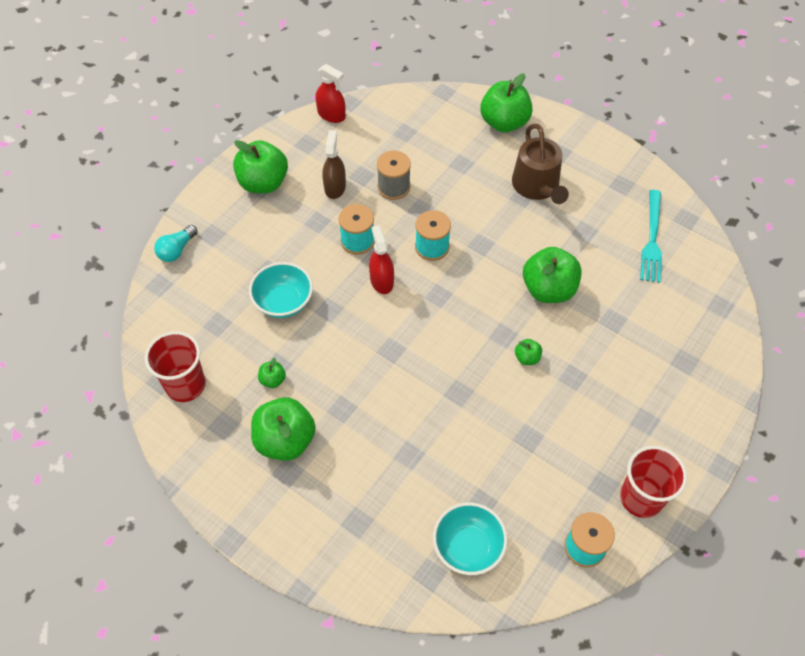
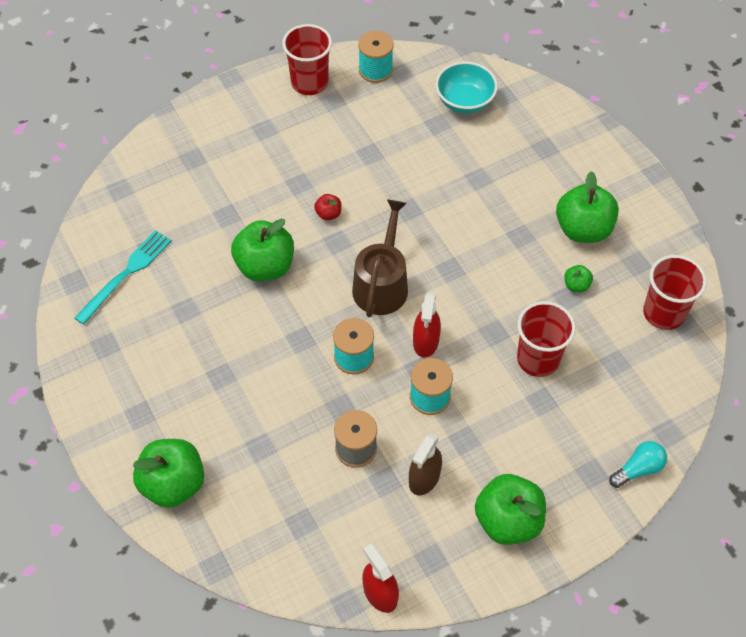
camera: 155 degrees left, 0 degrees up
turquoise bowl [249,262,313,318] -> red cup [517,301,576,377]
brown watering can [512,124,569,204] -> brown watering can moved to [352,199,408,317]
green apple [515,339,542,365] -> red apple [314,194,342,220]

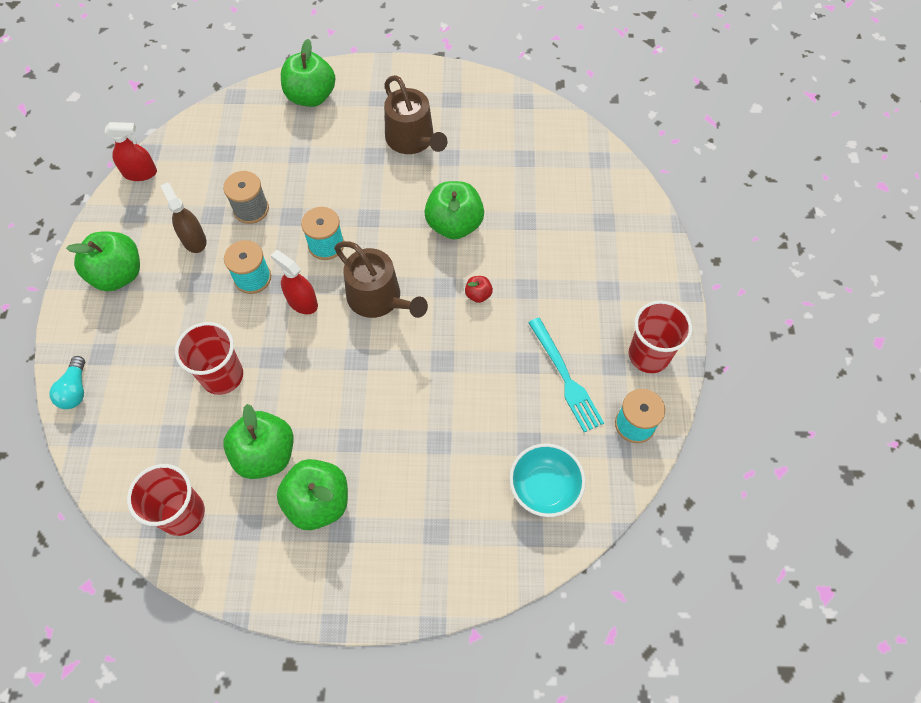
camera: 120 degrees right, 5 degrees up
turquoise fork [74,230,172,325] -> turquoise fork moved to [528,318,604,432]
green apple [564,265,593,292] -> green apple [223,404,294,479], size x2.21
none -> brown watering can [384,75,447,154]

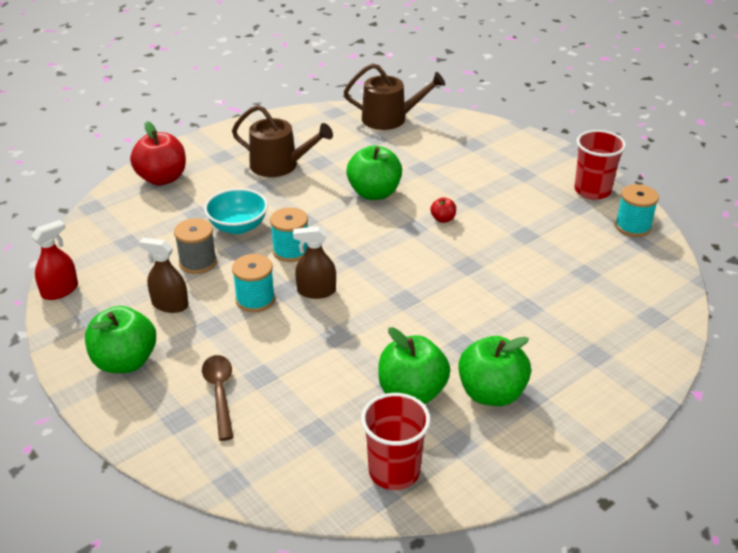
camera: 40 degrees left, 25 degrees down
turquoise light bulb [49,356,85,409] -> none
red cup [175,322,243,395] -> none
red spray bottle [271,250,318,314] -> brown spray bottle [293,226,336,299]
green apple [281,39,335,107] -> red apple [130,121,186,185]
brown watering can [334,241,428,318] -> brown watering can moved to [344,63,445,130]
turquoise bowl [509,443,586,517] -> turquoise bowl moved to [204,188,268,234]
turquoise fork [528,318,604,432] -> none
none -> brown spoon [202,355,233,441]

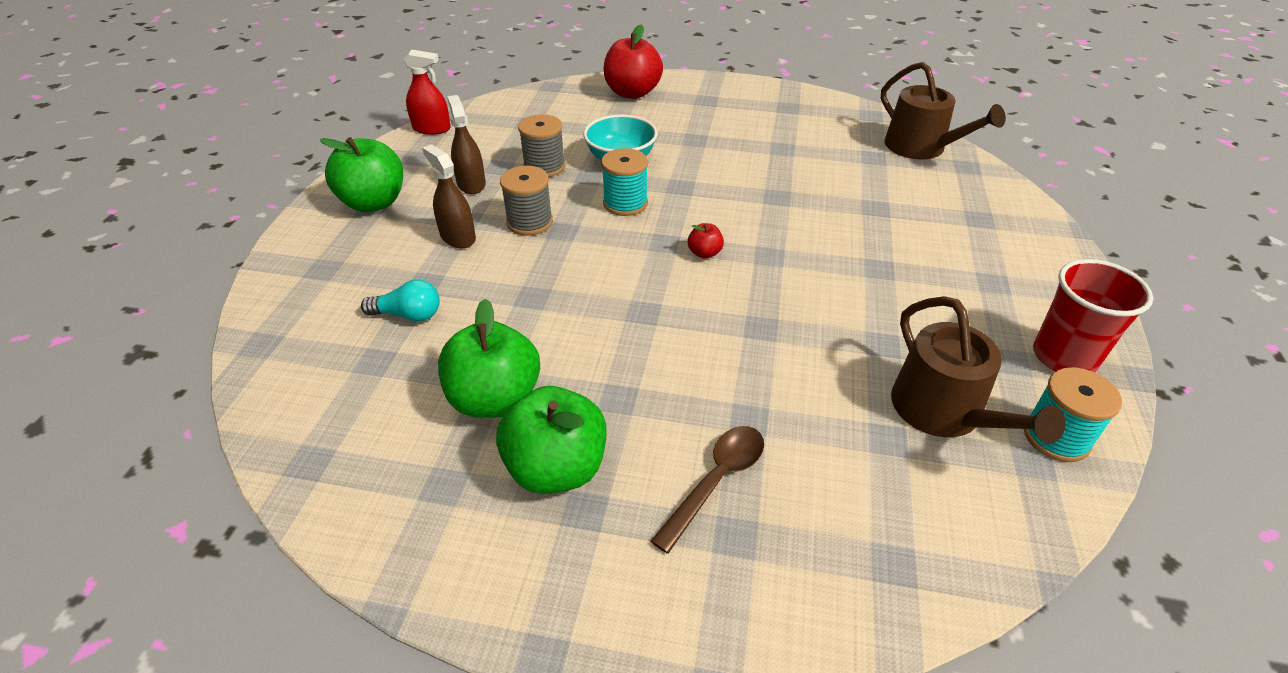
camera: 50 degrees right, 5 degrees up
brown spoon [202,355,233,441] -> brown spoon moved to [651,426,764,554]
brown watering can [232,105,333,177] -> brown watering can moved to [891,296,1066,444]
turquoise spool [232,254,275,312] -> grey spool [500,166,553,236]
brown spray bottle [293,226,336,299] -> brown spray bottle moved to [422,144,476,248]
green apple [346,145,402,200] -> none
red cup [361,393,431,490] -> none
red apple [430,197,456,223] -> red apple moved to [688,223,724,259]
none -> turquoise light bulb [361,279,440,322]

